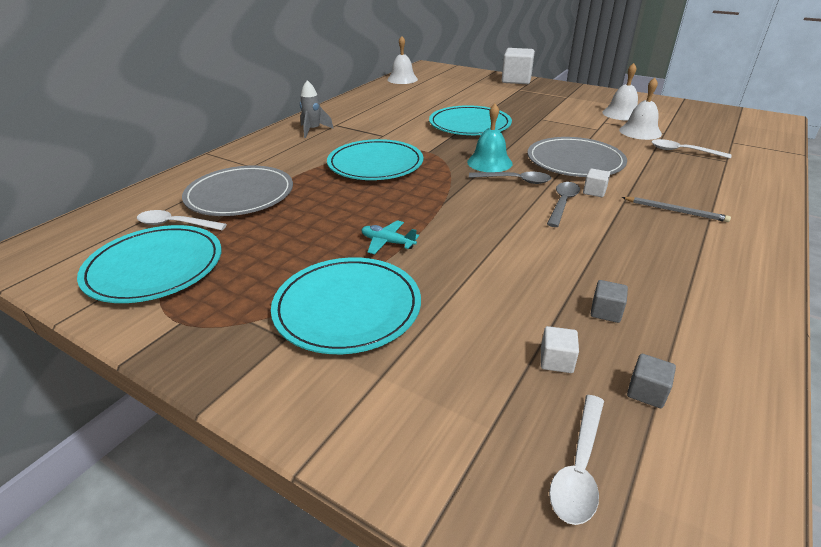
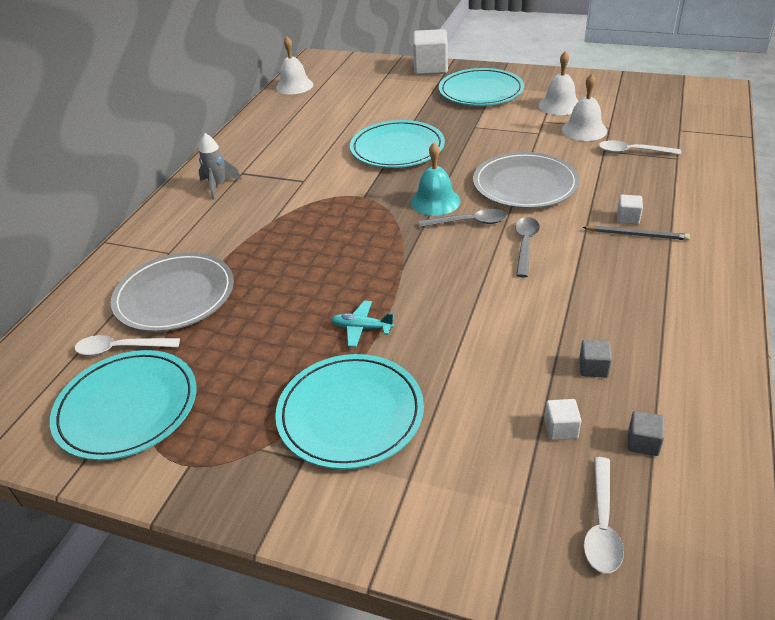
camera: 10 degrees left, 5 degrees up
turquoise plate [327,139,423,180] -> turquoise plate moved to [439,68,524,106]
white cube [583,169,610,197] -> white cube moved to [617,195,643,224]

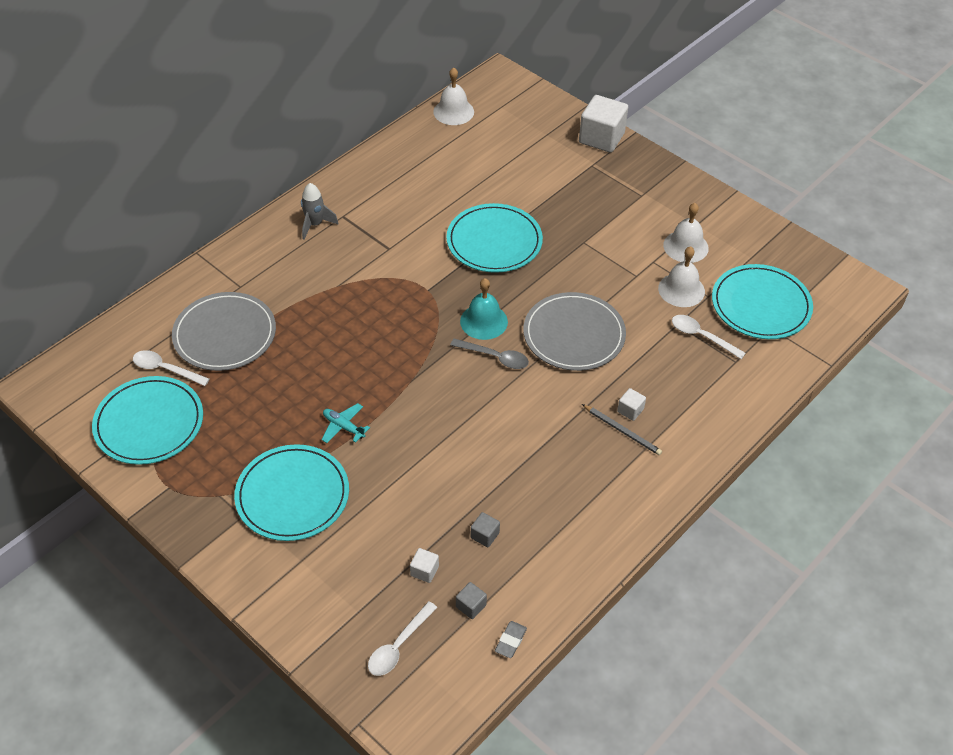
camera: 20 degrees right, 10 degrees up
turquoise plate [439,68,524,106] -> turquoise plate moved to [712,264,813,339]
grey spoon [515,217,540,278] -> none
none -> grey eraser [495,621,527,658]

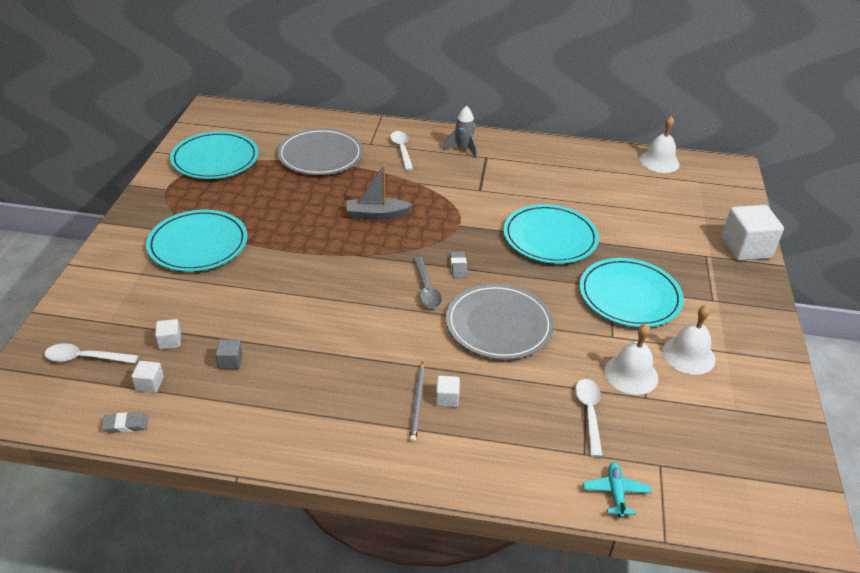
camera: 55 degrees right, 10 degrees down
white spoon [133,350,210,386] -> white spoon moved to [390,131,413,171]
turquoise plane [321,403,370,443] -> turquoise plane moved to [583,462,652,518]
grey cube [456,582,487,619] -> white cube [131,361,164,393]
turquoise bell [460,278,508,340] -> grey eraser [450,252,468,278]
turquoise plate [712,264,813,339] -> turquoise plate moved to [579,258,684,327]
none -> grey boat [347,165,413,220]

